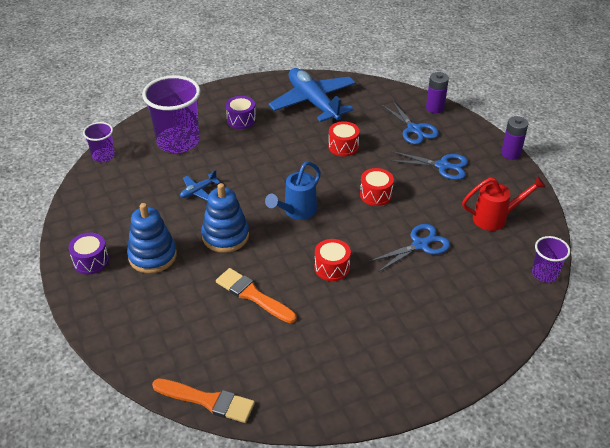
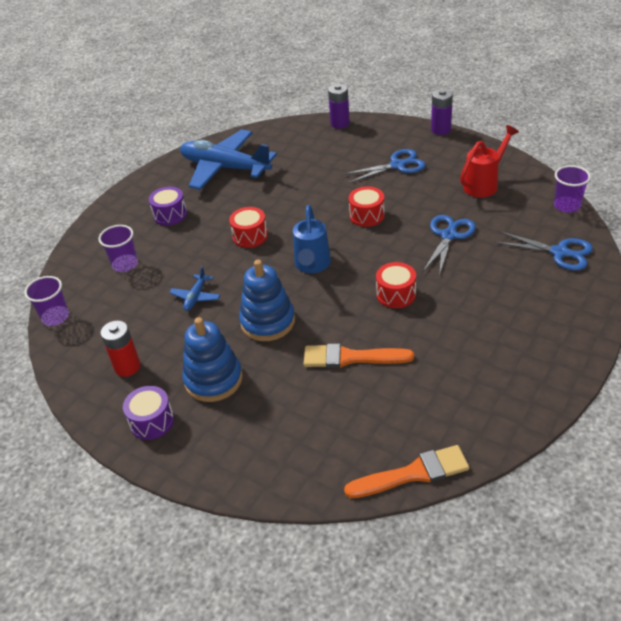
camera: 30 degrees left, 0 degrees up
purple cup [142,75,201,153] -> purple cup [98,225,138,272], size x0.51
red drum [328,121,360,156] -> red drum moved to [229,207,268,248]
blue scissors [382,100,439,144] -> blue scissors moved to [495,231,593,271]
none -> red battery [100,321,140,377]

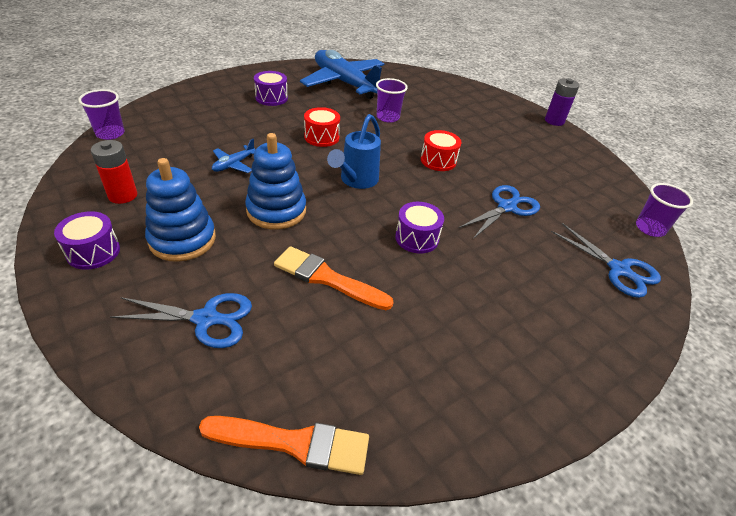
camera: 15 degrees right, 0 degrees up
purple cup [98,225,138,272] -> purple cup moved to [376,78,408,123]
purple battery [328,84,350,129] -> none
blue scissors [344,149,426,183] -> blue scissors moved to [110,293,252,348]
red drum [376,262,416,308] -> purple drum [395,202,444,253]
red watering can [460,125,519,198] -> none

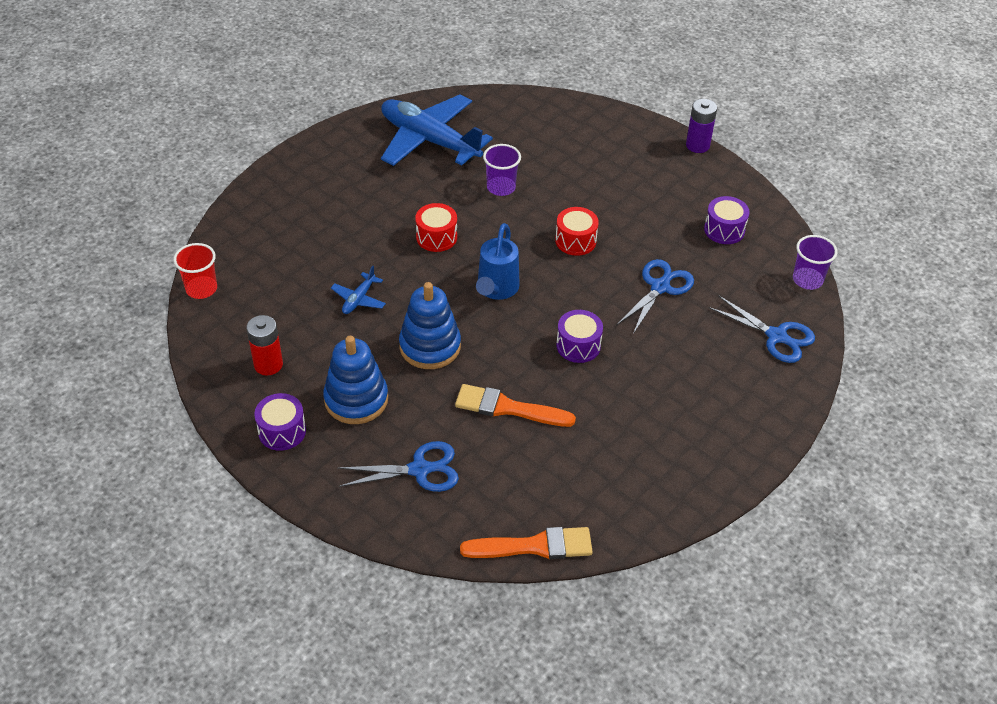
camera: 10 degrees left, 5 degrees up
purple cup [78,89,125,140] -> red cup [173,243,217,299]
purple drum [254,71,288,106] -> purple drum moved to [704,196,750,244]

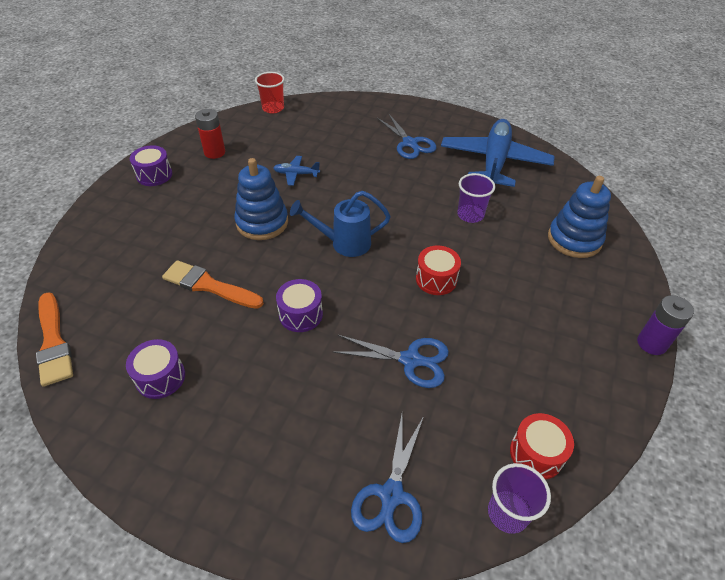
camera: 70 degrees right, 0 degrees up
blue stacking toy [323,336,388,424] -> blue stacking toy moved to [548,176,611,258]
blue scissors [338,441,459,492] -> blue scissors moved to [377,114,437,159]
red drum [415,203,457,252] -> red drum moved to [510,413,574,480]
orange brush [455,384,576,427] -> orange brush turned 60 degrees counterclockwise [162,260,264,309]
purple drum [704,196,750,244] -> purple drum moved to [126,339,185,399]

